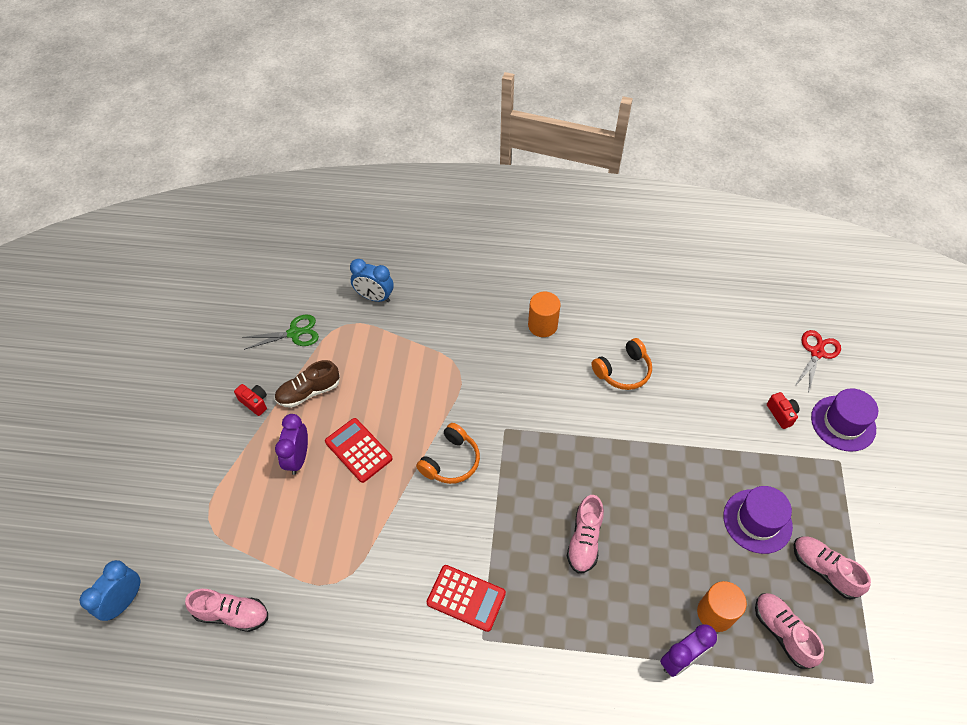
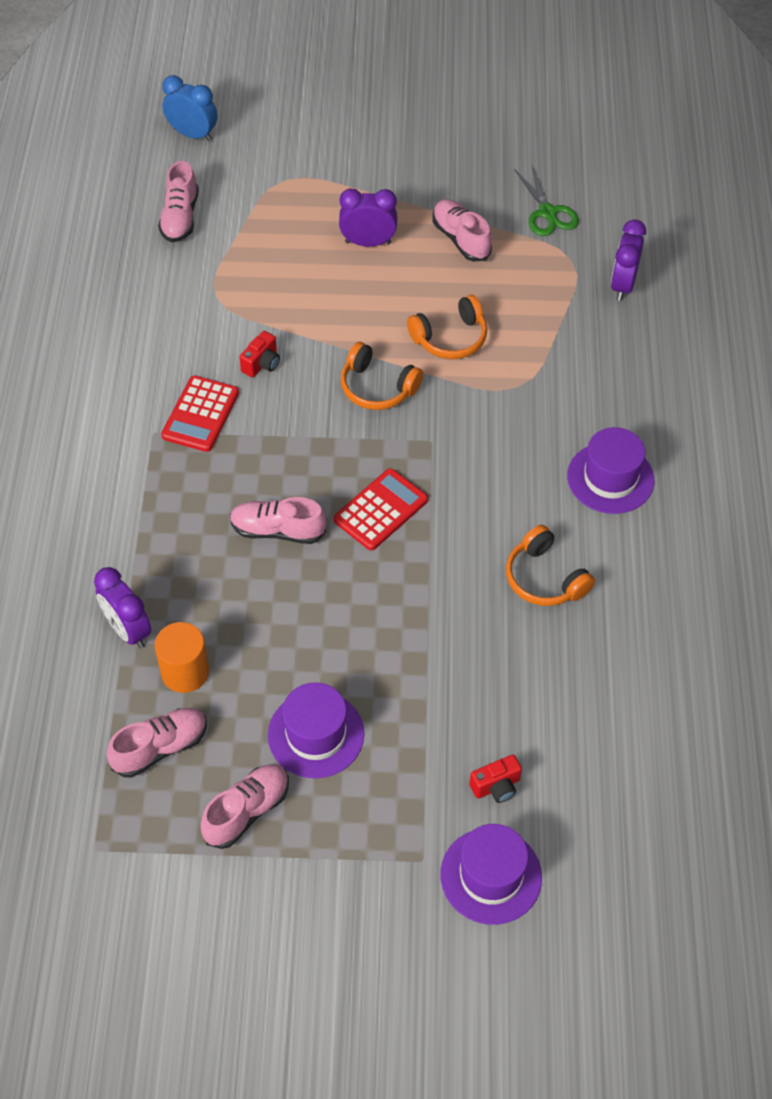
camera: 85 degrees right, 0 degrees up
red camera [234,384,267,416] -> red camera moved to [240,331,280,377]
brown shoe [274,360,340,408] -> pink shoe [433,199,492,261]
red calculator [325,418,393,483] -> red calculator moved to [334,468,428,551]
blue clock [350,259,394,302] -> purple clock [611,220,646,301]
orange cylinder [528,292,561,337] -> purple hat [567,427,654,514]
red scissors [794,330,841,394] -> none
none -> orange headphones [407,295,487,359]

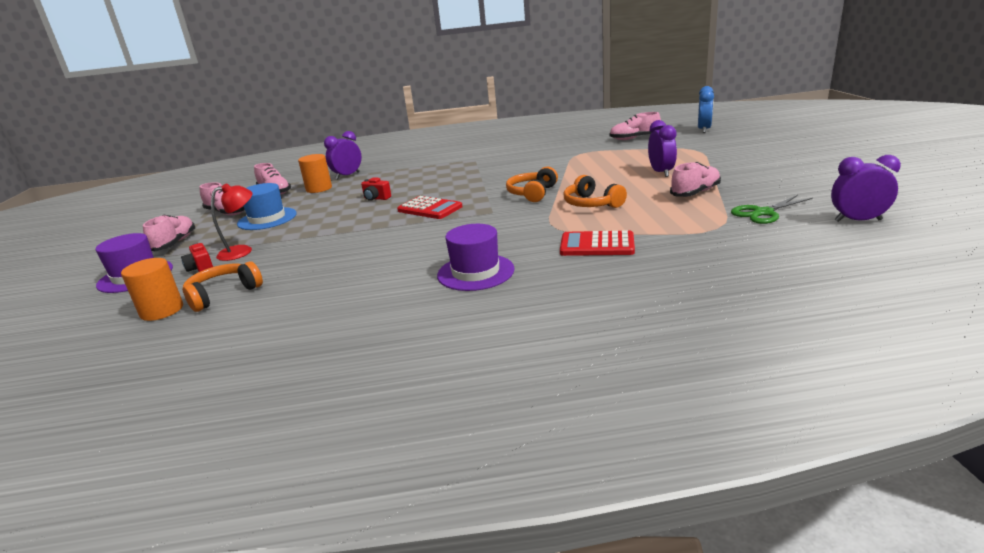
camera: 85 degrees right, 30 degrees down
red calculator [161,375,239,452] -> red calculator moved to [560,230,635,256]
pink shoe [230,497,326,544] -> pink shoe moved to [143,215,195,251]
red camera [240,331,280,377] -> red camera moved to [361,177,391,201]
purple hat [268,682,364,779] -> blue hat [237,183,297,230]
orange headphones [506,525,595,606] -> orange headphones moved to [182,261,263,312]
purple clock [611,220,646,301] -> purple clock moved to [831,155,901,222]
none -> orange cylinder [121,258,183,321]
none -> red lamp [211,183,252,261]

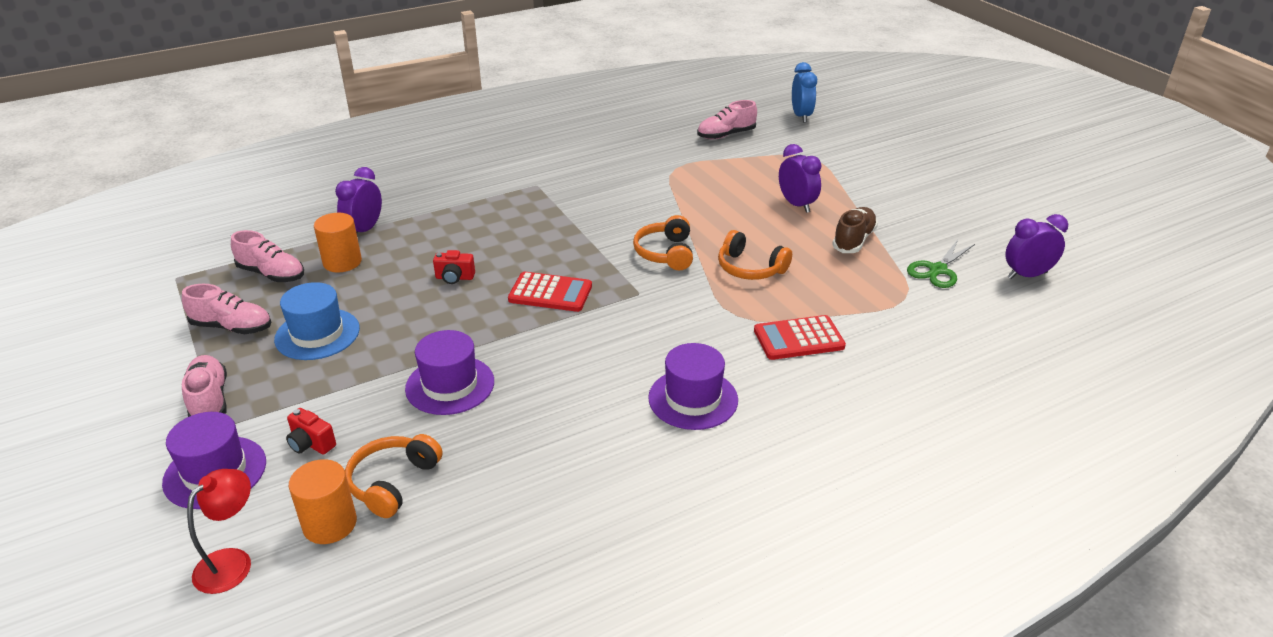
camera: 25 degrees left, 10 degrees up
red lamp [211,183,252,261] -> red lamp moved to [187,469,251,594]
pink shoe [670,162,721,197] -> brown shoe [832,207,878,253]
none -> purple hat [405,330,494,415]

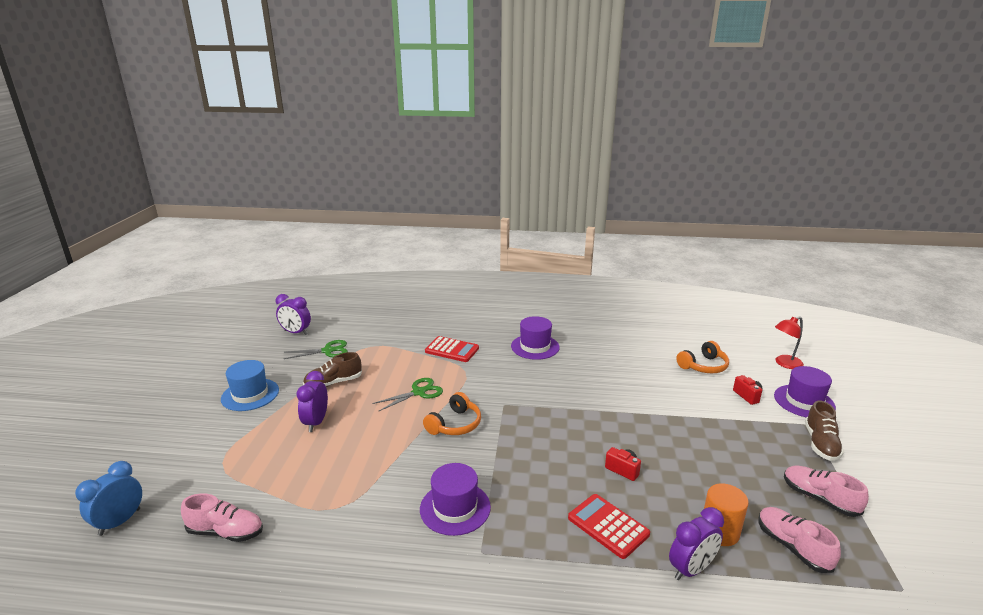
camera: 145 degrees left, 10 degrees down
pink shoe [182,355,227,417] -> brown shoe [805,401,844,461]
blue hat [274,282,360,360] -> blue hat moved to [221,360,279,411]
orange cylinder [289,459,357,544] -> none
purple hat [405,330,494,415] -> purple hat moved to [420,463,491,536]
red calculator [508,272,592,312] -> red calculator moved to [568,494,650,559]
orange headphones [718,230,792,280] -> green scissors [372,378,443,411]

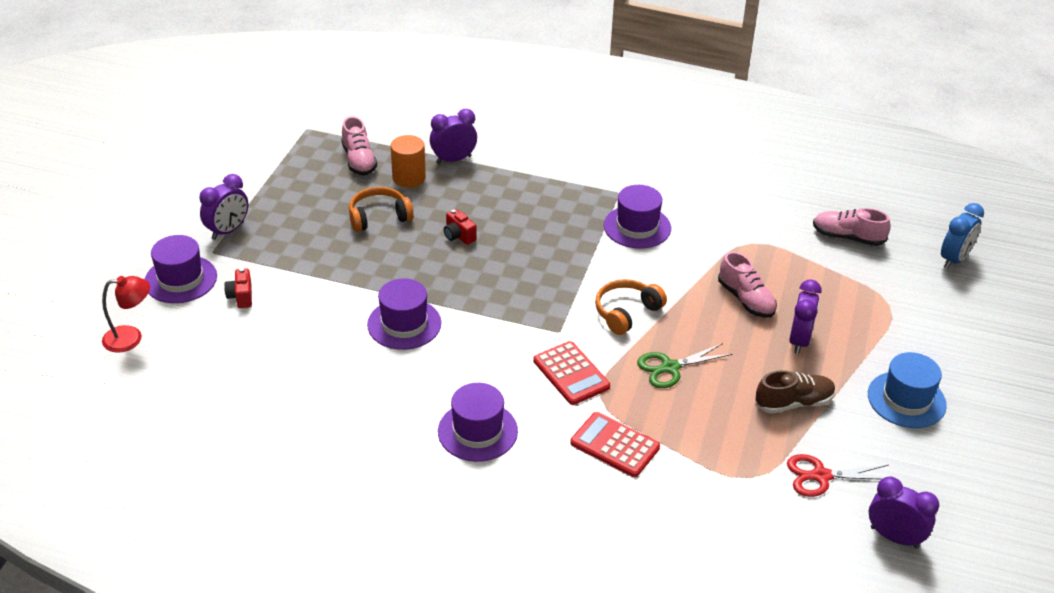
camera: 170 degrees left, 15 degrees up
green scissors [284,340,348,359] -> red scissors [787,454,889,497]
red calculator [568,494,650,559] -> red calculator moved to [533,341,610,405]
orange headphones [676,341,729,373] -> orange headphones moved to [349,187,414,232]
pink shoe [784,466,869,517] -> pink shoe moved to [718,251,777,318]
brown shoe [805,401,844,461] -> purple clock [199,174,249,240]
none -> purple hat [367,278,441,350]

